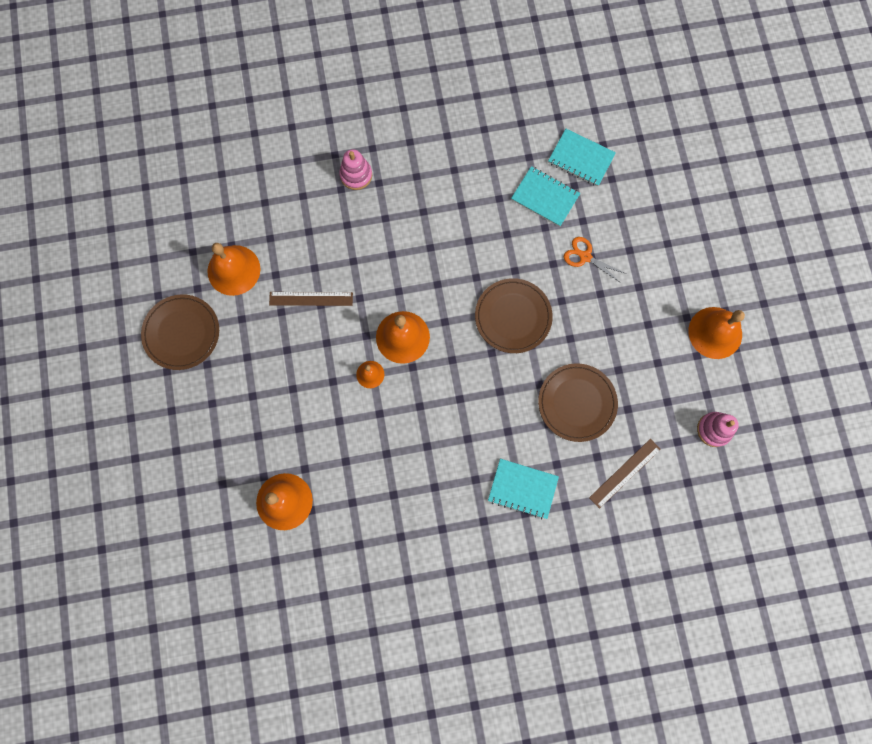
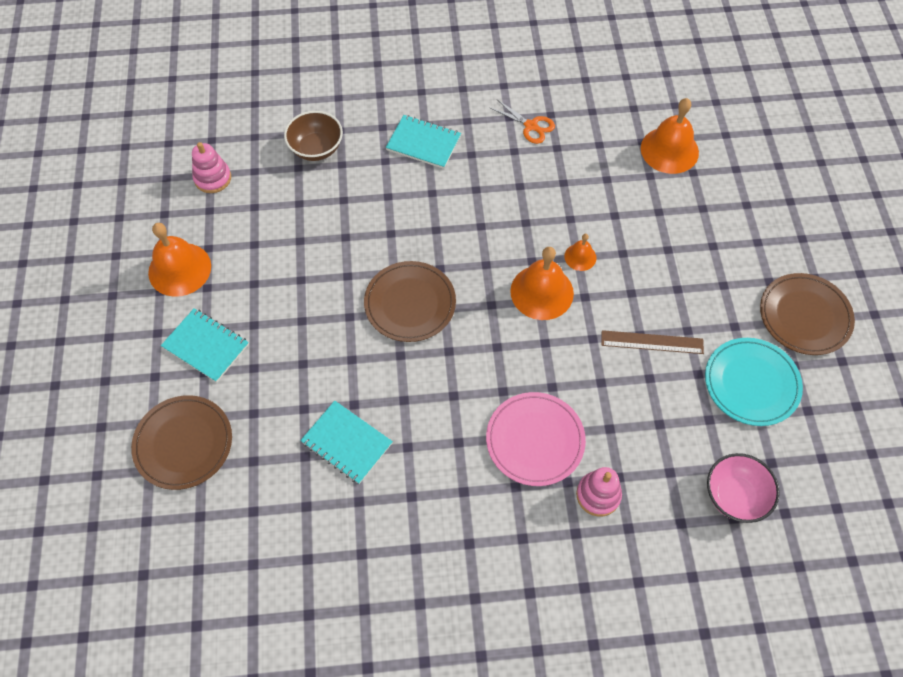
camera: 175 degrees left, 15 degrees down
orange bell [207,243,260,296] -> turquoise plate [705,338,803,426]
brown plate [538,363,618,442] -> brown plate moved to [131,395,232,490]
turquoise notebook [548,129,616,187] -> turquoise notebook moved to [161,308,249,382]
orange scissors [564,237,627,283] -> orange scissors moved to [489,100,555,144]
brown ruler [589,439,661,509] -> brown bowl [284,111,343,161]
none -> pink plate [486,392,586,486]
none -> pink bowl [707,453,780,523]

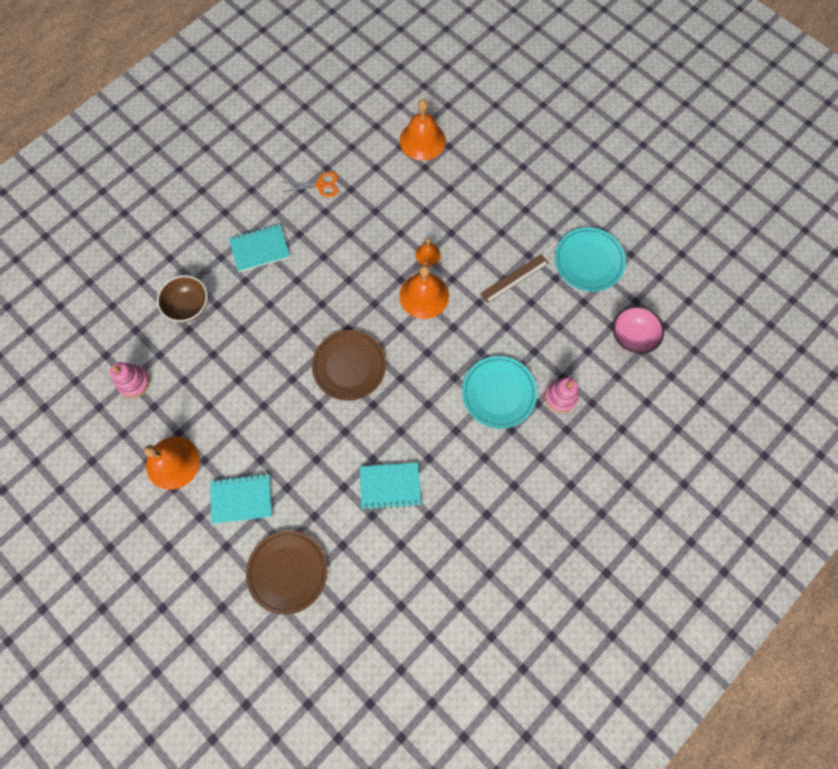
camera: 40 degrees left, 10 degrees up
pink plate [486,392,586,486] -> turquoise plate [462,356,537,429]
brown plate [760,273,855,355] -> none

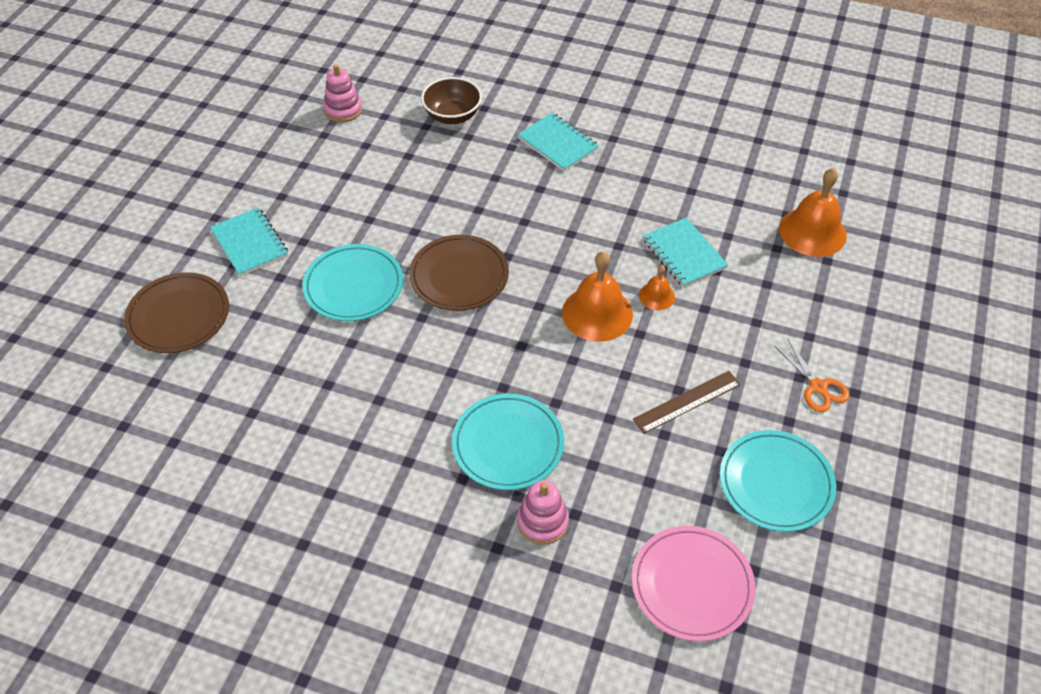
camera: 65 degrees right, 20 degrees down
orange bell [144,437,200,490] -> none
orange scissors [282,172,338,198] -> orange scissors moved to [775,340,849,412]
turquoise notebook [360,463,421,510] -> turquoise notebook moved to [643,218,728,287]
brown ruler [480,254,549,303] -> brown ruler turned 60 degrees counterclockwise [633,371,741,434]
pink bowl [613,306,664,354] -> pink plate [632,526,756,641]
none -> turquoise plate [302,244,403,321]

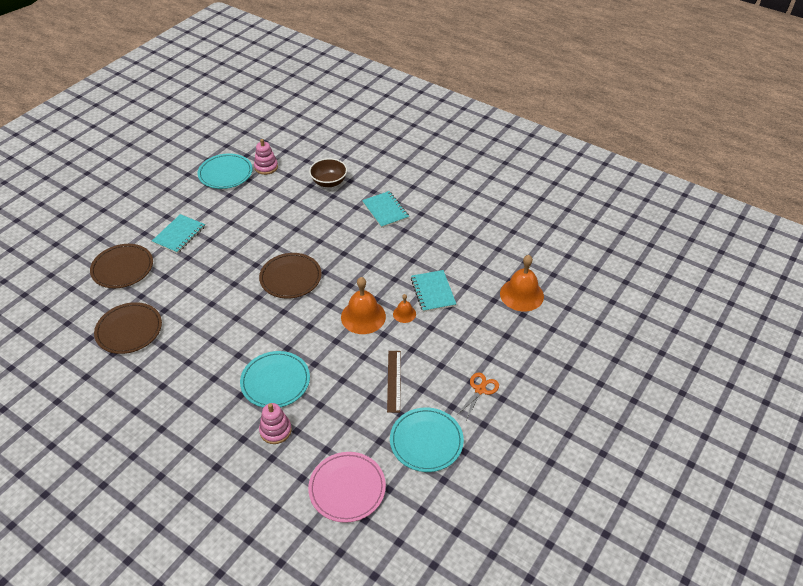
camera: 15 degrees right, 5 degrees down
turquoise notebook [210,207,288,276] -> turquoise notebook turned 45 degrees clockwise [152,214,205,254]
turquoise plate [302,244,403,321] -> turquoise plate moved to [198,154,253,189]
brown ruler [633,371,741,434] -> brown ruler turned 75 degrees counterclockwise [387,351,401,413]
orange scissors [775,340,849,412] -> orange scissors turned 135 degrees counterclockwise [457,373,499,420]
none -> brown plate [94,302,162,354]

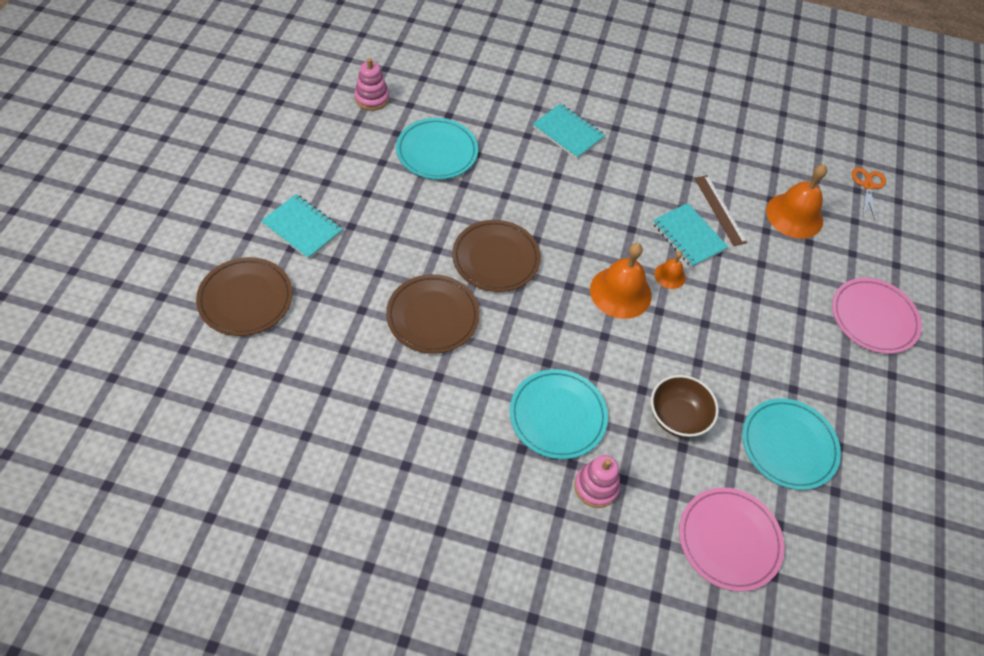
camera: 25 degrees left, 10 degrees up
brown plate [94,302,162,354] -> brown plate moved to [386,274,480,354]
turquoise notebook [152,214,205,254] -> turquoise notebook turned 60 degrees counterclockwise [261,194,343,260]
turquoise plate [198,154,253,189] -> turquoise plate moved to [396,118,478,180]
brown bowl [309,158,347,187] -> brown bowl moved to [651,375,719,438]
brown ruler [387,351,401,413] -> brown ruler moved to [694,175,747,246]
orange scissors [457,373,499,420] -> orange scissors moved to [852,167,886,220]
none -> pink plate [832,278,922,354]

